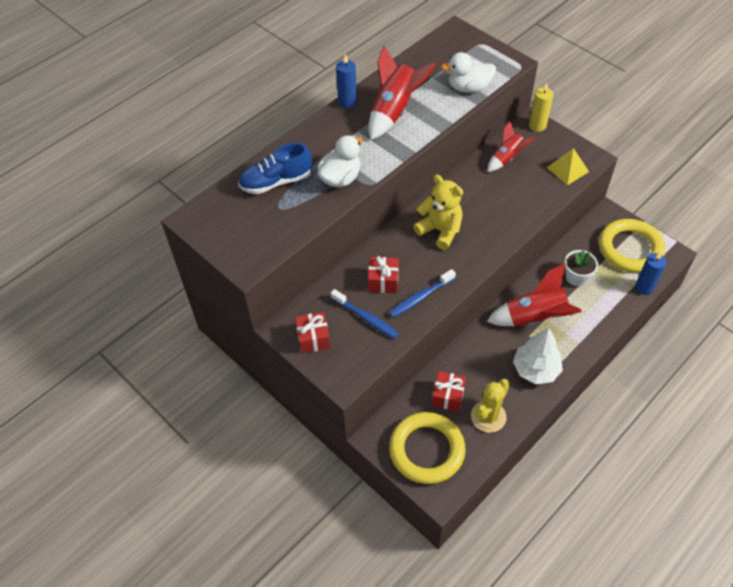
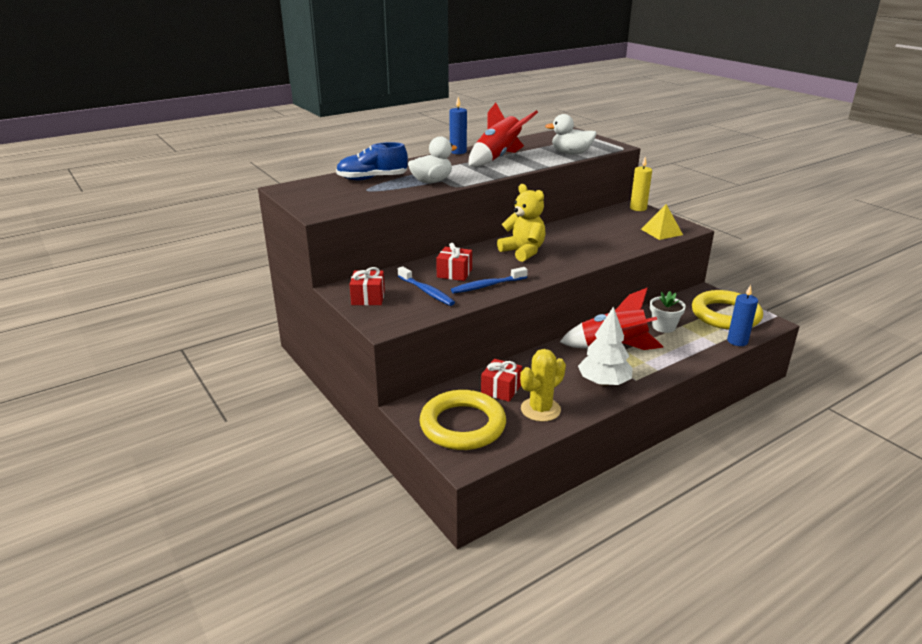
camera: 10 degrees right, 25 degrees down
red rocket [487,121,536,172] -> none

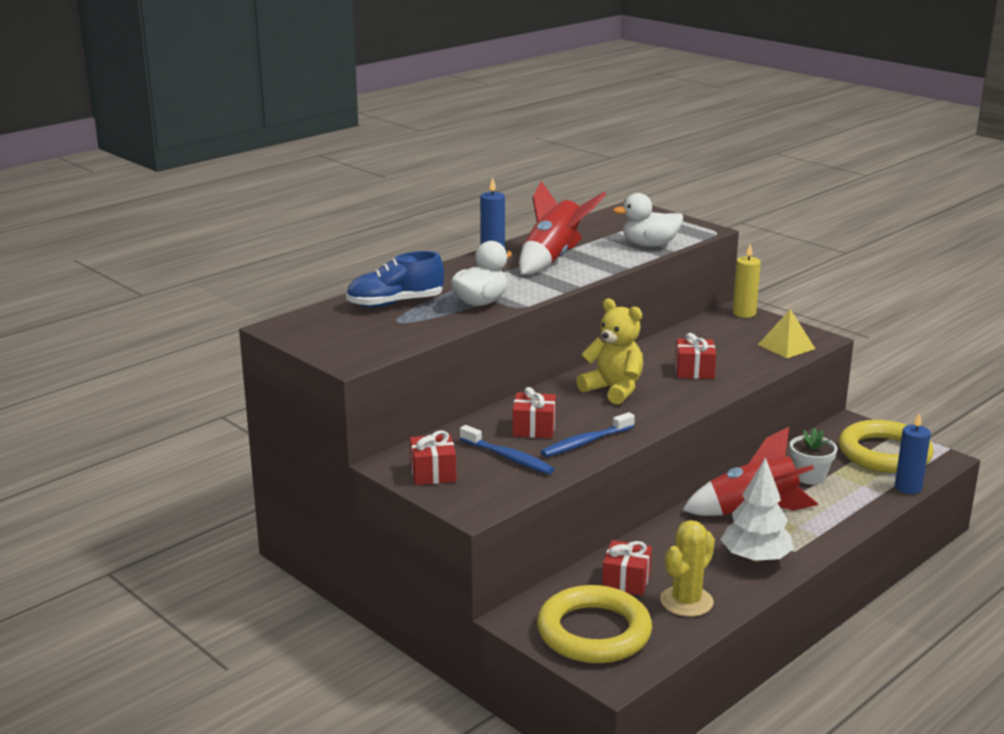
camera: 10 degrees left, 5 degrees down
none -> red gift [675,333,716,379]

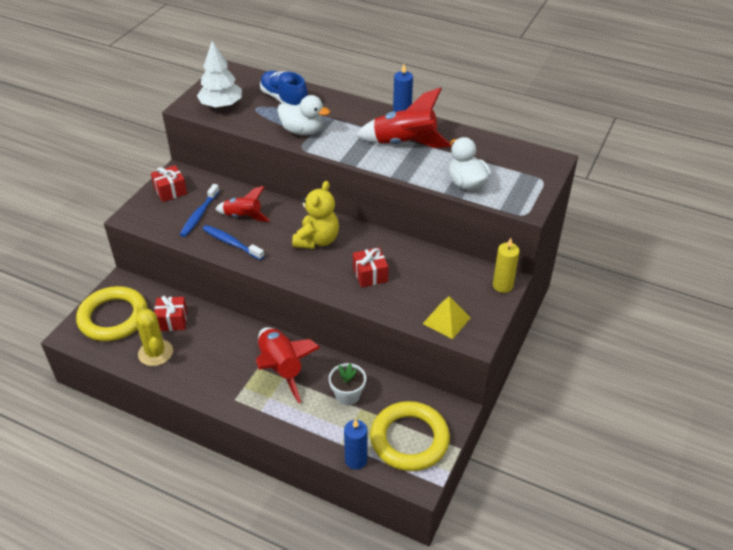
camera: 70 degrees right, 20 degrees up
red gift [512,387,556,438] -> red rocket [215,186,270,222]
yellow cactus [660,520,715,617] -> yellow cactus turned 45 degrees clockwise [136,303,173,366]
white tree [720,457,794,563] -> white tree moved to [197,41,242,109]

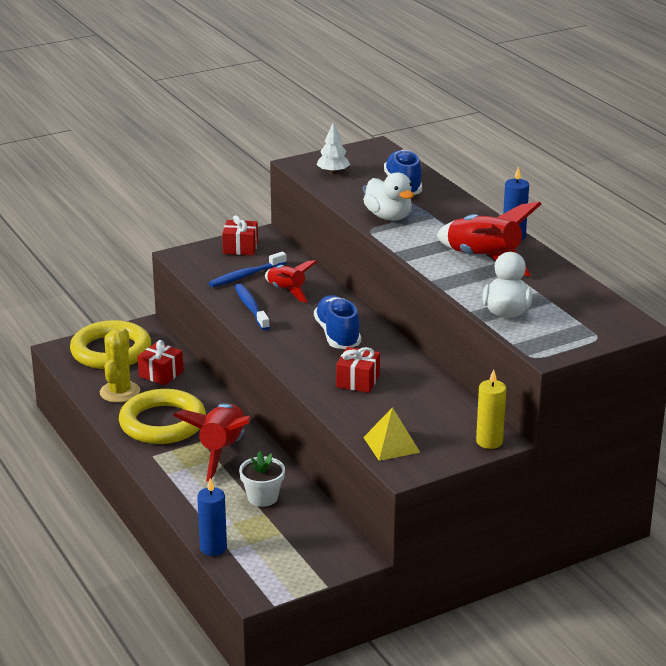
camera: 35 degrees right, 15 degrees down
white tree [197,41,242,109] -> white tree [316,122,350,174], size x0.63
yellow teddy bear [292,181,339,249] -> blue shoe [314,295,361,349]
yellow ring [370,401,450,471] -> yellow ring moved to [119,389,206,444]

